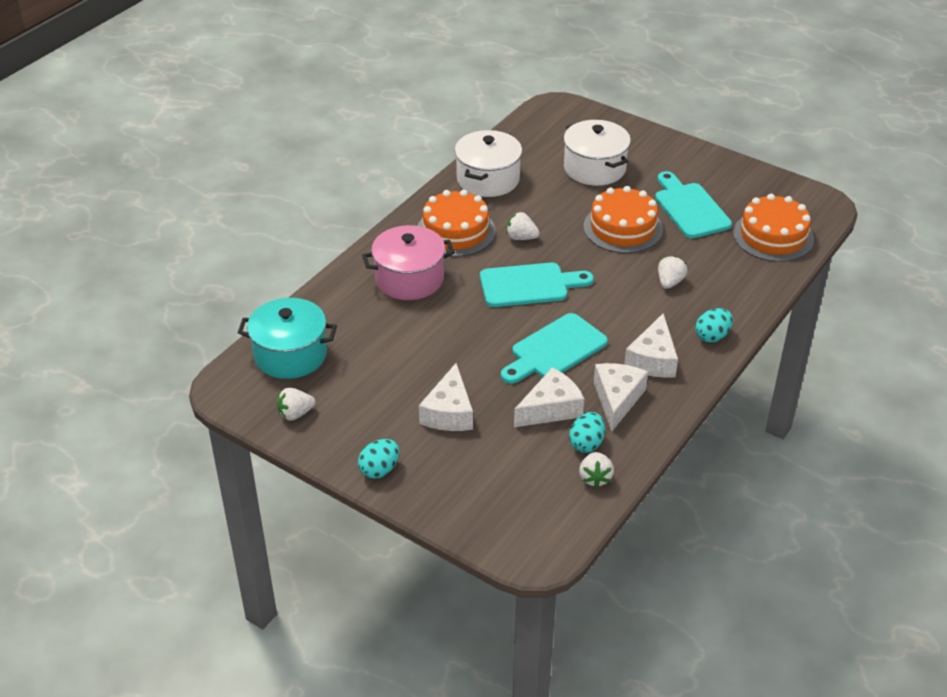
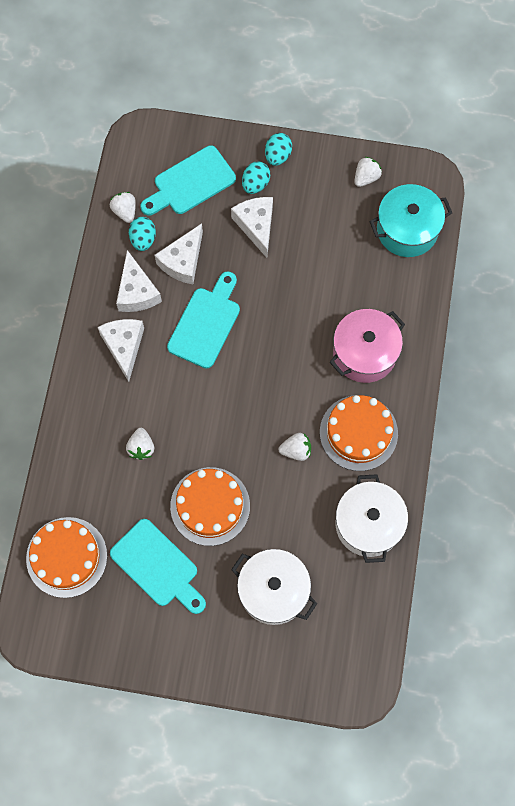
camera: 155 degrees right, 30 degrees up
turquoise cutting board [480,263,594,307] -> turquoise cutting board moved to [140,146,236,215]
turquoise egg [696,308,733,342] -> turquoise egg moved to [242,162,270,194]

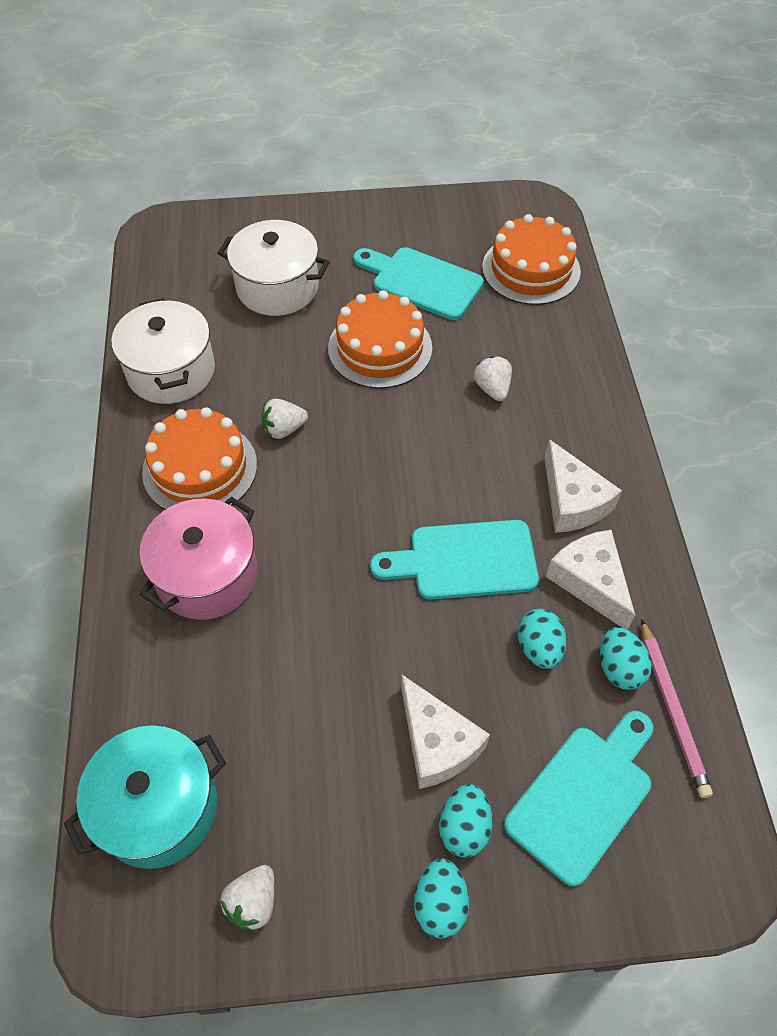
camera: 165 degrees right, 15 degrees down
white strawberry [110,192,136,223] -> pink pencil [641,619,713,798]
white cheese [155,223,203,284] -> turquoise egg [518,609,567,669]
turquoise cutting board [167,271,240,369] -> turquoise cutting board turned 75 degrees clockwise [370,520,539,600]

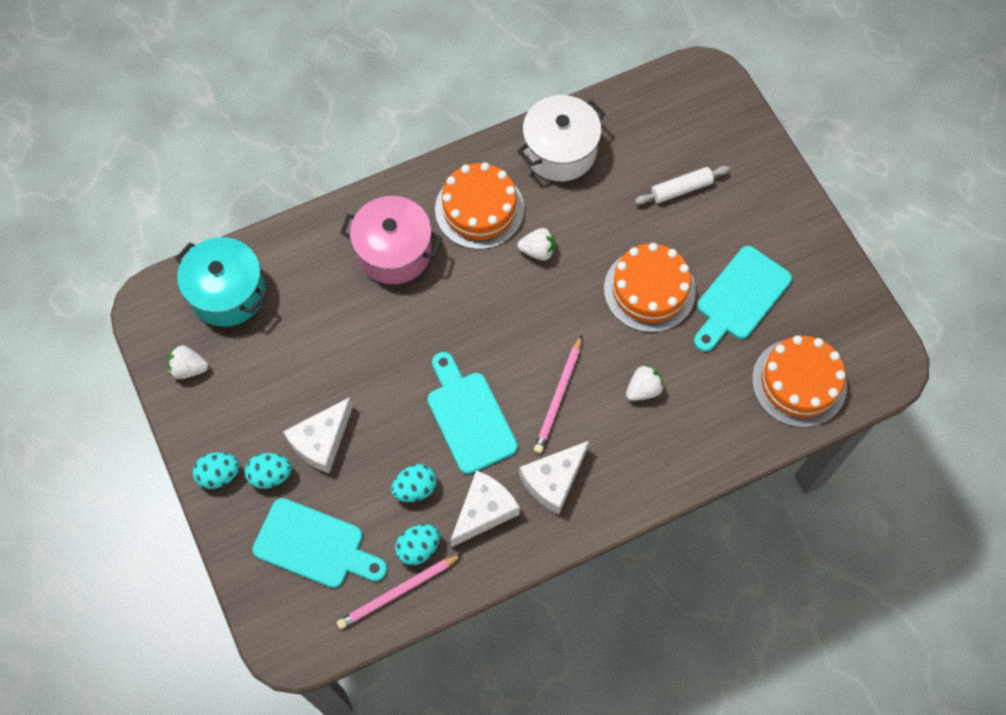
camera: 70 degrees right, 10 degrees up
white pot [218,220,330,316] -> white rolling pin [635,166,730,204]
white strawberry [261,399,308,439] -> white strawberry turned 135 degrees clockwise [517,228,555,260]
turquoise cutting board [353,247,484,320] -> turquoise cutting board turned 150 degrees counterclockwise [694,246,792,352]
none -> pink pencil [534,335,582,454]

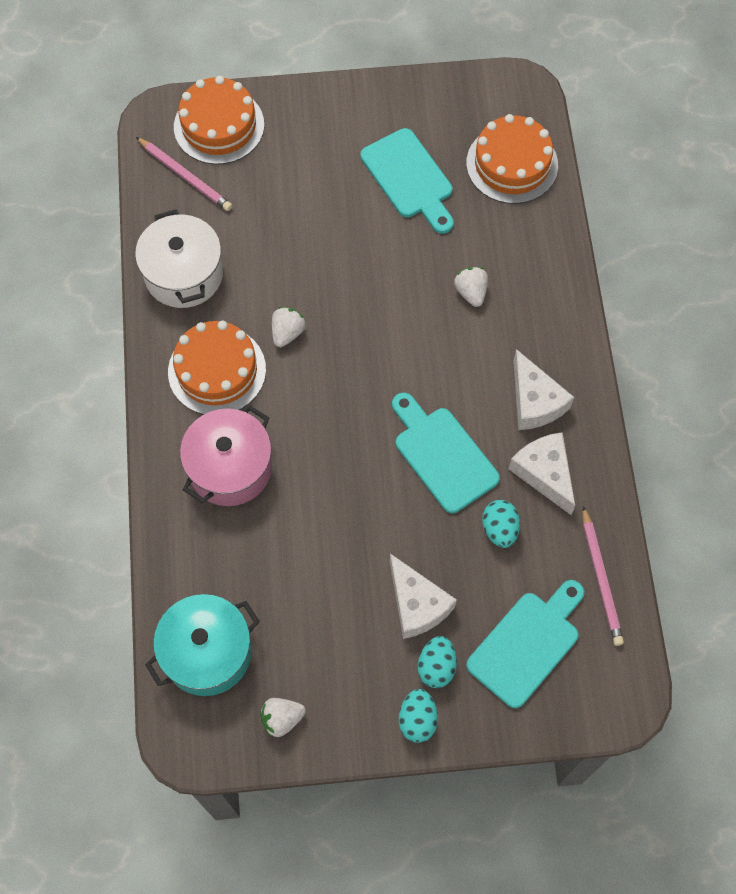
camera: 70 degrees left, 0 degrees up
white strawberry [168,345,208,379] -> white strawberry turned 45 degrees clockwise [261,698,306,737]
turquoise egg [395,524,440,565] -> none
turquoise cutting board [427,352,518,474] -> turquoise cutting board turned 60 degrees clockwise [392,393,500,514]
pink pencil [534,335,582,454] -> pink pencil moved to [136,137,232,211]
orange cake [604,243,696,332] -> orange cake moved to [174,76,264,165]
white rolling pin [635,166,730,204] -> none

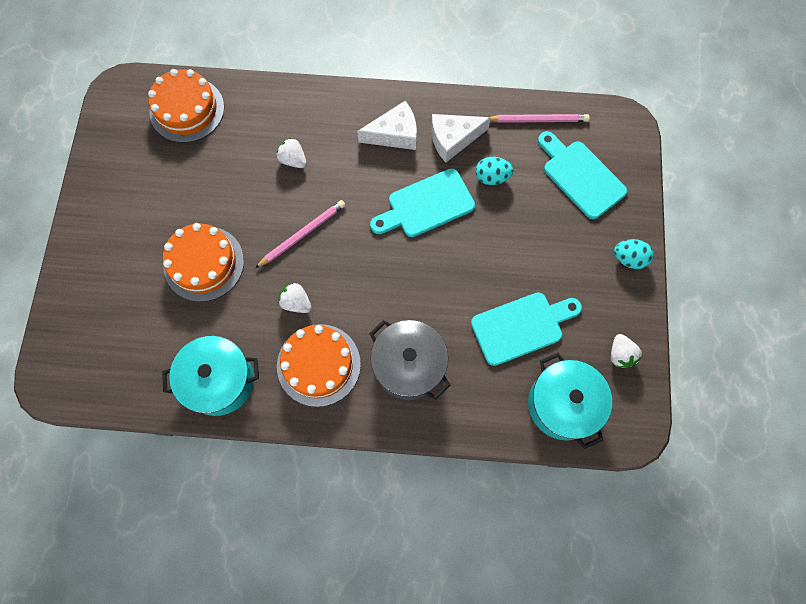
camera: 80 degrees left, 5 degrees up
white pot [135,209,223,308] -> turquoise pot [162,336,259,416]
pink pencil [136,137,232,211] -> pink pencil moved to [255,200,345,268]
orange cake [174,76,264,165] -> orange cake moved to [163,223,244,302]
pink pot [180,405,272,506] -> grey pot [369,320,450,400]
turquoise cutting board [360,128,454,234] -> turquoise cutting board moved to [471,292,582,366]
white cheese [390,554,457,639] -> none
turquoise egg [418,636,457,688] -> none
white strawberry [454,267,488,307] -> white strawberry turned 45 degrees clockwise [276,137,307,168]

